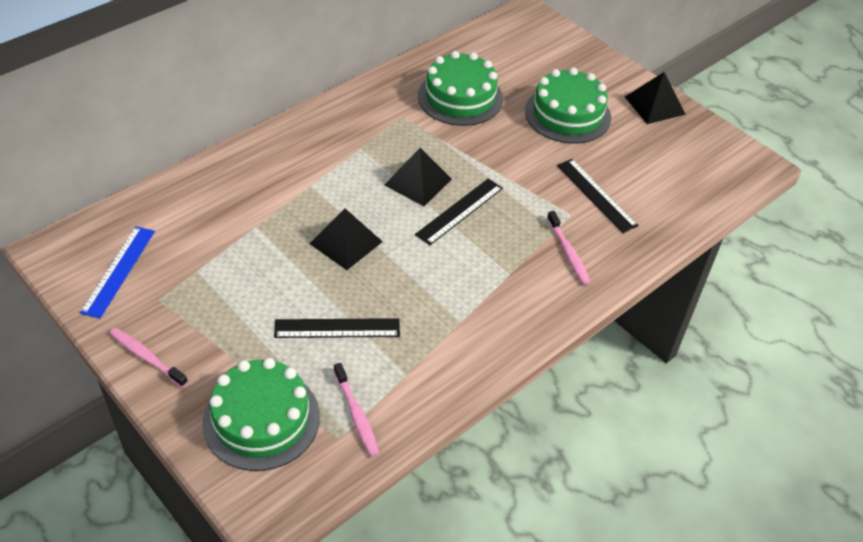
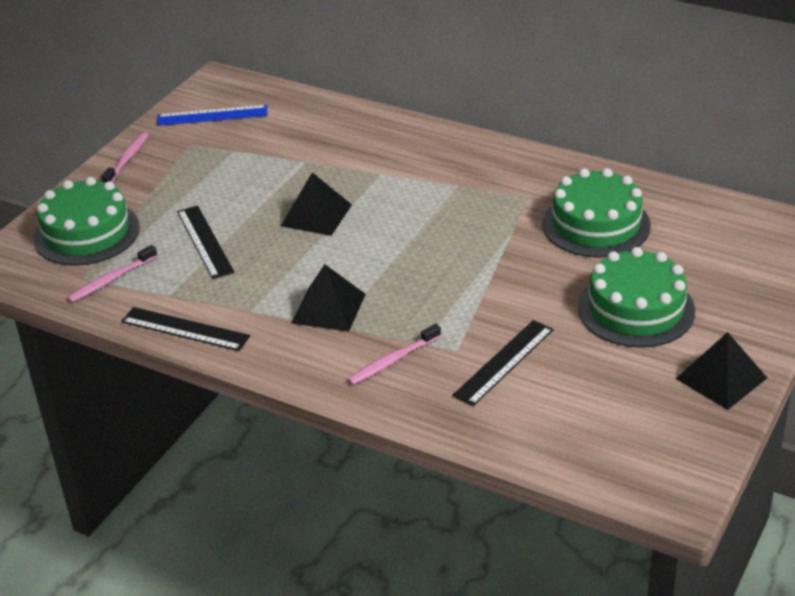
camera: 75 degrees right, 10 degrees down
black pyramid [385,148,452,206] -> black pyramid moved to [292,264,366,332]
black ruler [415,179,503,245] -> black ruler moved to [121,307,250,351]

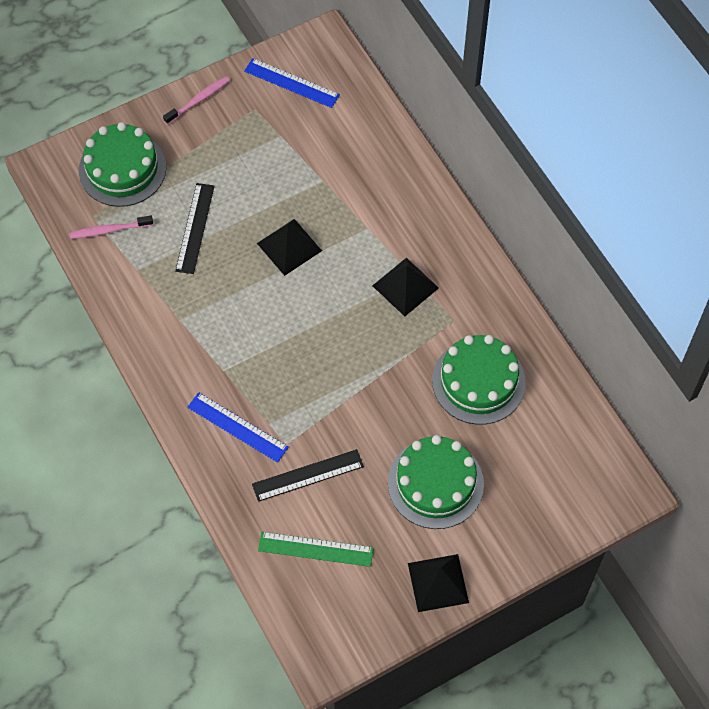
camera: 30 degrees right, 25 degrees up
black ruler [121,307,250,351] -> none
black pyramid [292,264,366,332] -> black pyramid moved to [372,258,439,316]
pink toothbrush [348,324,441,385] -> blue ruler [187,392,289,463]
none -> green ruler [258,532,374,567]

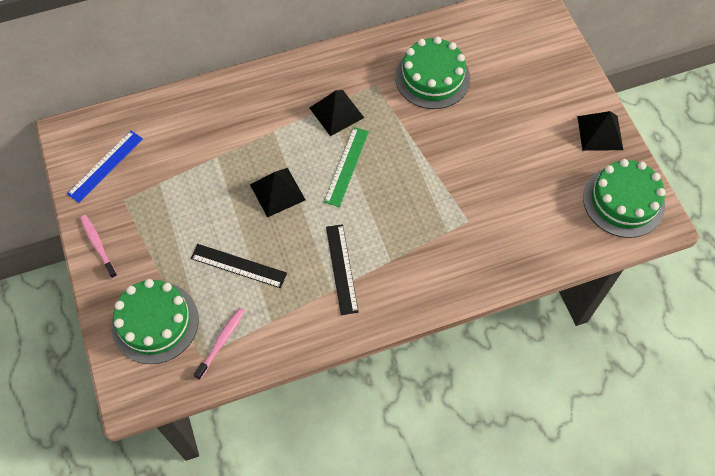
camera: 80 degrees left, 0 degrees up
pink toothbrush [69,215,153,239] -> pink toothbrush turned 150 degrees counterclockwise [194,308,245,380]
blue ruler [187,392,289,463] -> none
black ruler [252,449,364,502] -> black ruler moved to [326,224,359,315]
green ruler [258,532,374,567] -> green ruler moved to [324,127,369,207]
green cake [388,435,484,529] -> green cake moved to [583,159,666,238]

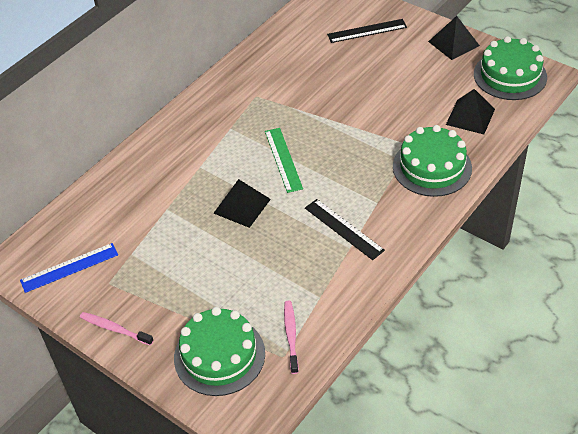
camera: 30 degrees left, 15 degrees down
blue ruler [67,131,143,203] -> blue ruler turned 60 degrees clockwise [20,243,118,293]
black ruler [191,244,287,288] -> black ruler moved to [327,19,407,43]
black pyramid [310,90,364,136] -> black pyramid moved to [446,89,495,134]
green cake [395,37,470,109] -> green cake moved to [393,125,472,197]

